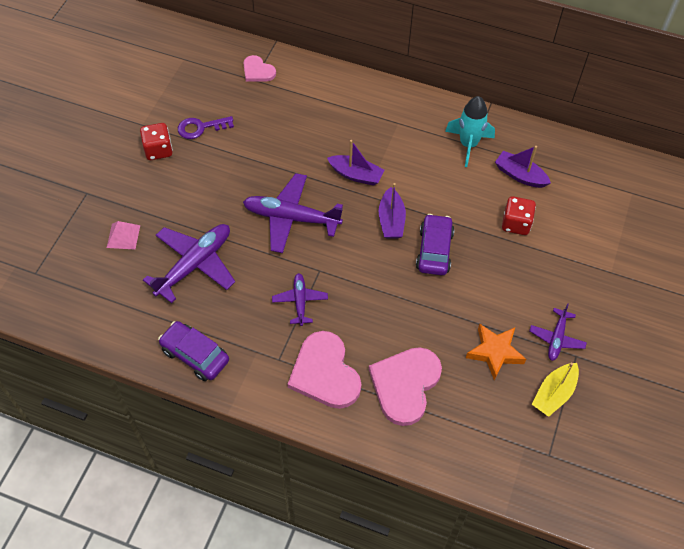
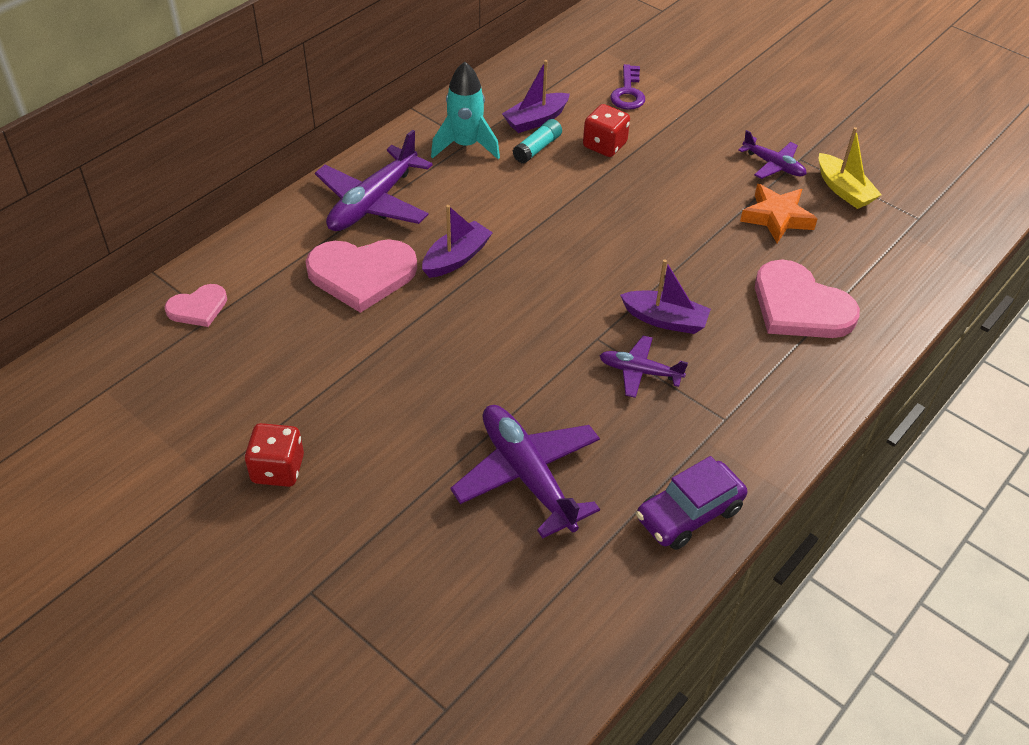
camera: 70 degrees left, 10 degrees down
pink pyramid [107,221,140,249] -> none
purple key [178,116,234,139] -> purple key moved to [610,64,645,110]
purple plane [243,173,343,253] -> purple plane moved to [315,130,433,231]
pink heart [288,331,361,409] -> pink heart moved to [305,239,417,313]
purple boat [379,183,406,239] -> purple boat moved to [620,259,711,334]
purple car [416,214,454,275] -> none
none -> turquoise glue stick [512,119,562,164]

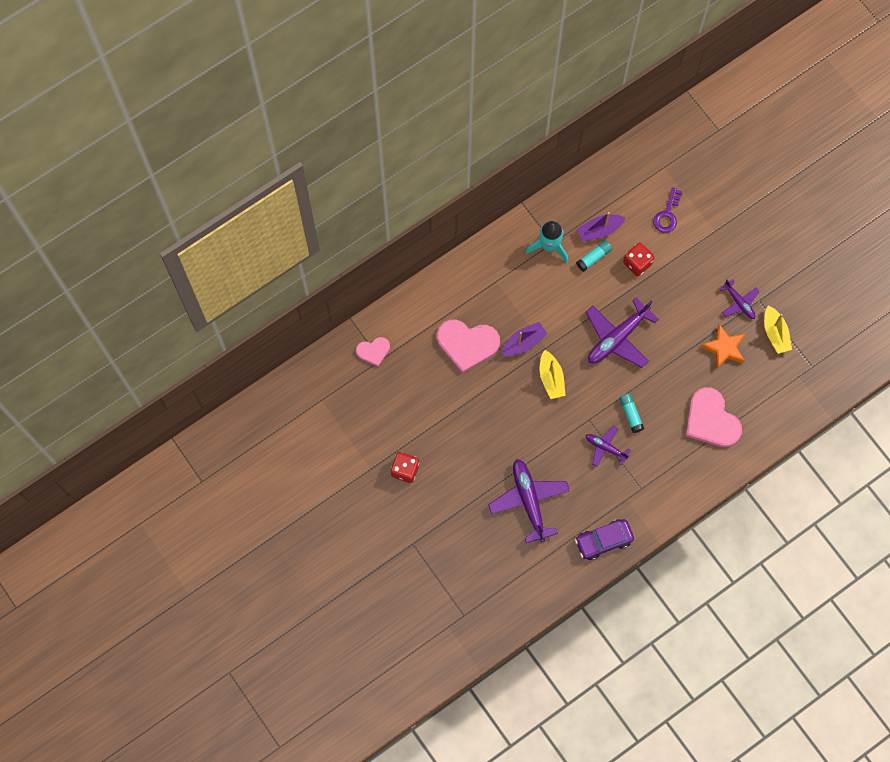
camera: 15 degrees right, 25 degrees up
purple plane [315,130,433,231] -> purple plane moved to [586,297,659,368]
purple boat [620,259,711,334] -> turquoise glue stick [619,393,644,433]
none -> yellow boat [540,350,566,399]

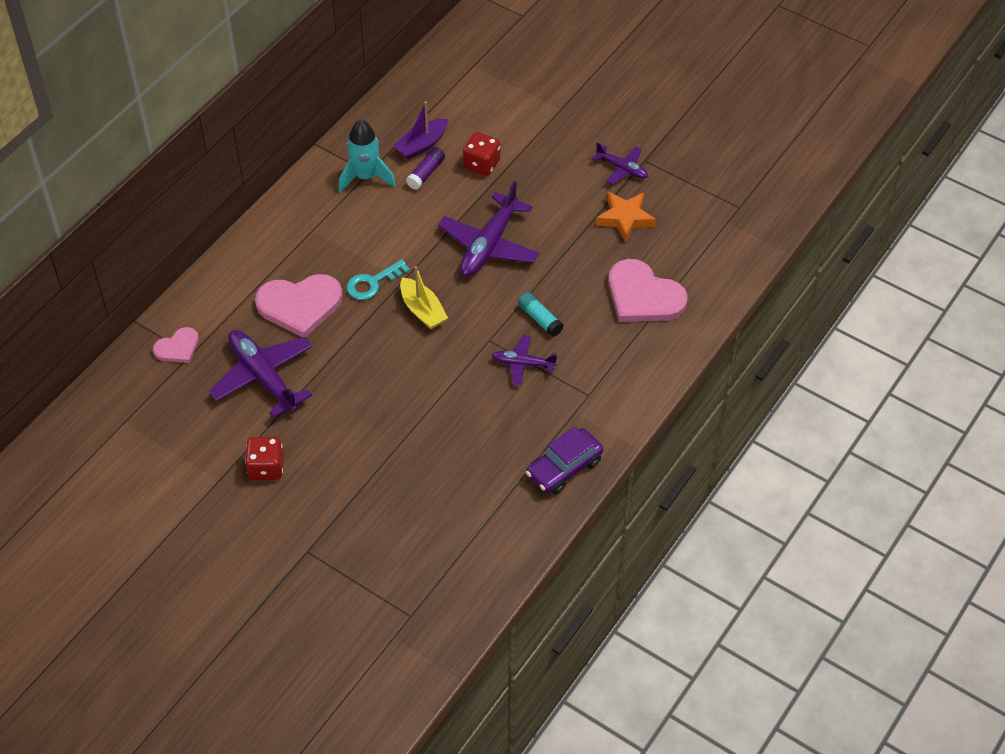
camera: 20 degrees left, 20 degrees down
purple plane [488,459,570,543] -> purple plane moved to [209,330,312,418]
purple boat [501,322,548,356] -> turquoise key [346,259,410,300]
turquoise glue stick [576,240,612,272] -> purple glue stick [406,147,445,190]
purple key [653,187,683,233] -> none
yellow boat [764,305,792,354] -> none

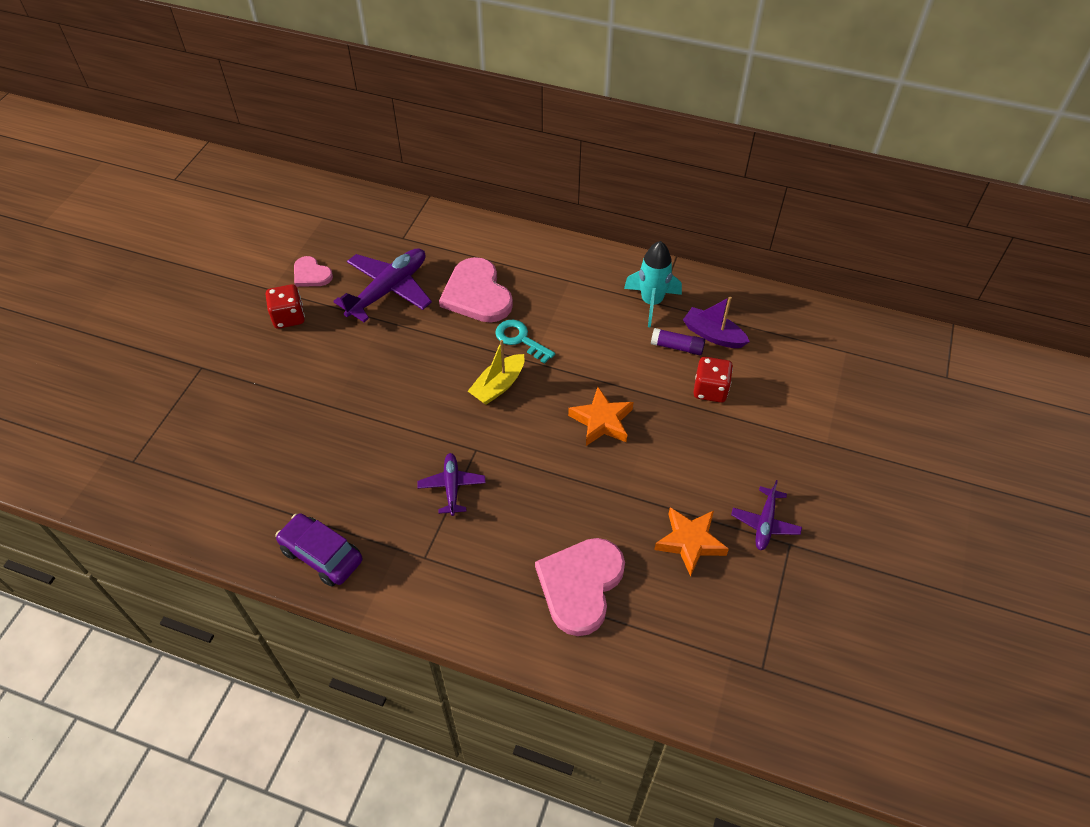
camera: 75 degrees right, 0 degrees up
pink heart [153,327,199,363] -> pink heart moved to [294,256,333,287]
purple plane [438,181,539,276] -> orange star [568,387,633,446]
turquoise glue stick [518,292,564,337] -> none

